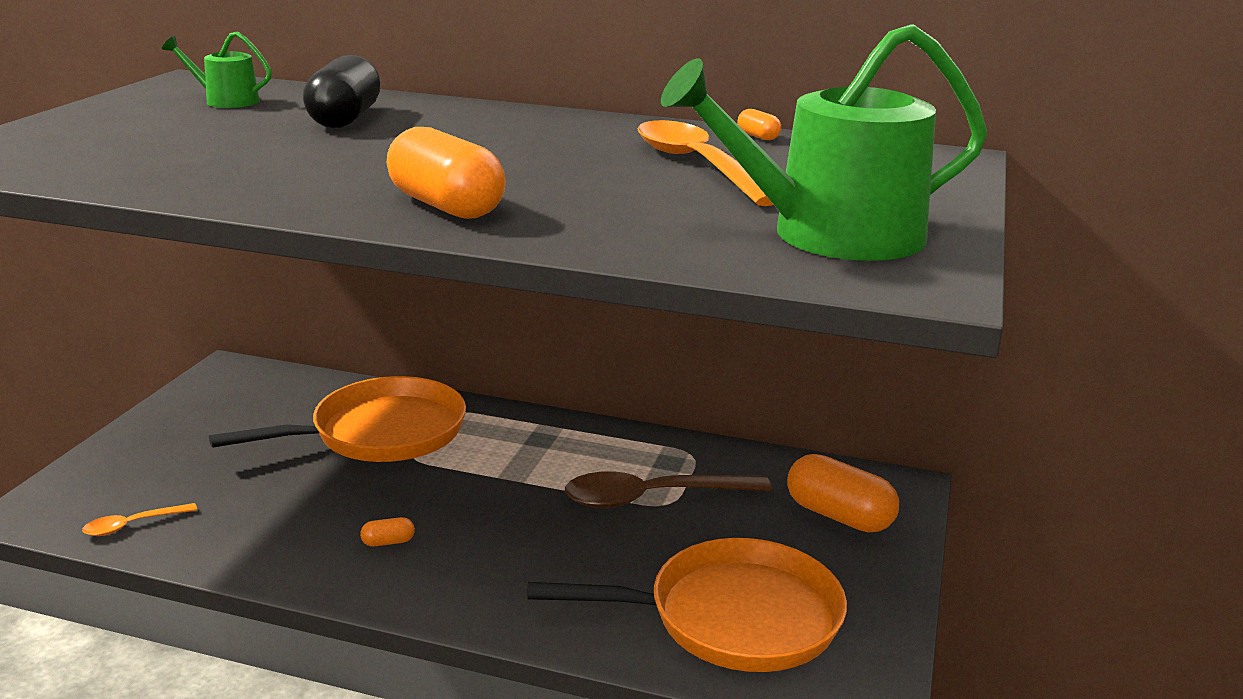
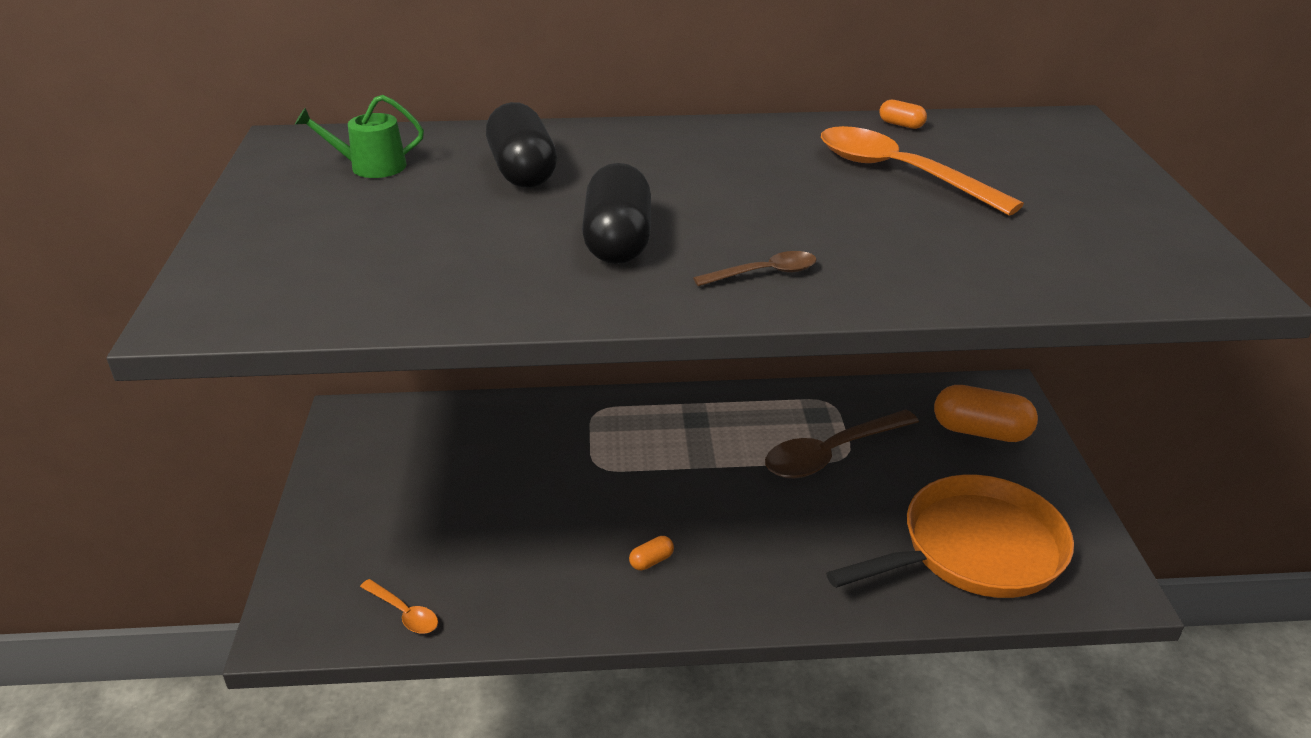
camera: 20 degrees left, 10 degrees up
orange spoon [82,503,197,536] -> orange spoon turned 90 degrees counterclockwise [360,579,438,634]
orange pan [209,376,466,462] -> none
orange capsule [387,127,506,219] -> brown spoon [693,251,817,287]
green watering can [661,24,987,261] -> none
none -> black capsule [582,163,651,264]

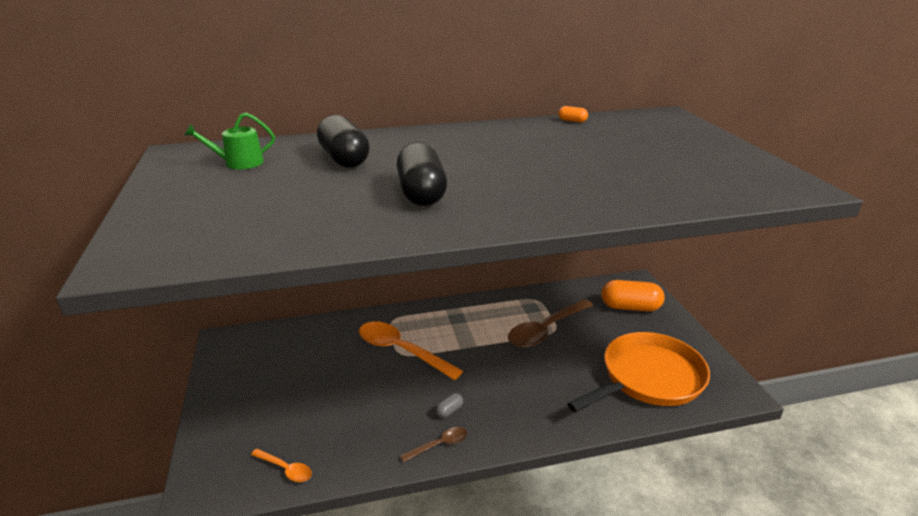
camera: 10 degrees left, 5 degrees down
orange capsule [629,536,674,570] -> grey capsule [435,393,463,418]
brown spoon [693,251,817,287] -> brown spoon moved to [400,427,467,462]
orange spoon [821,126,1024,216] -> orange spoon moved to [359,322,463,380]

